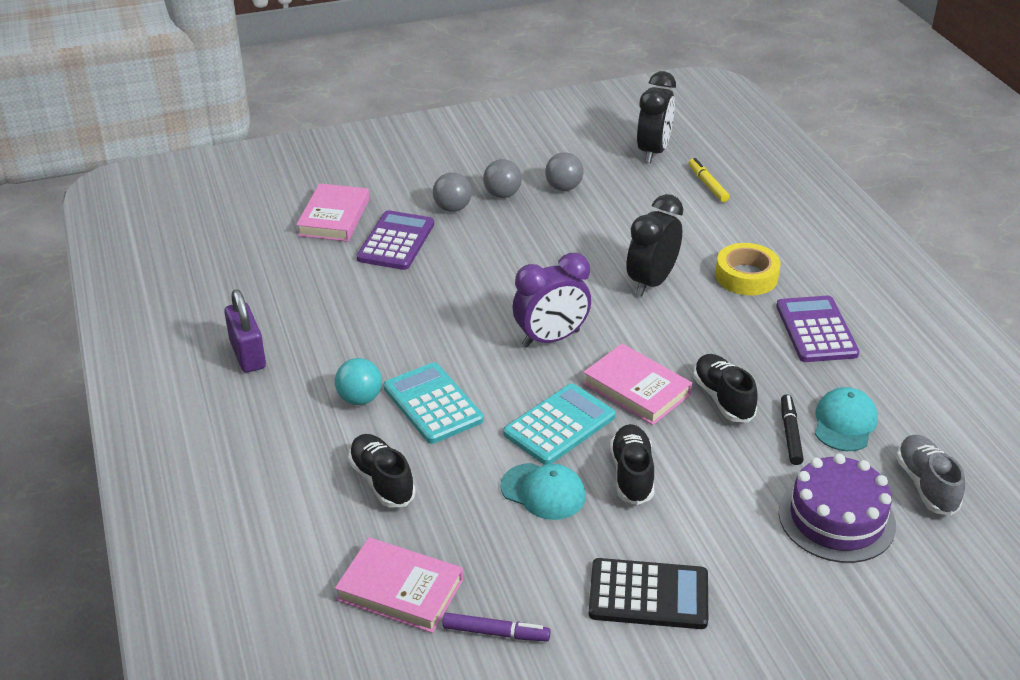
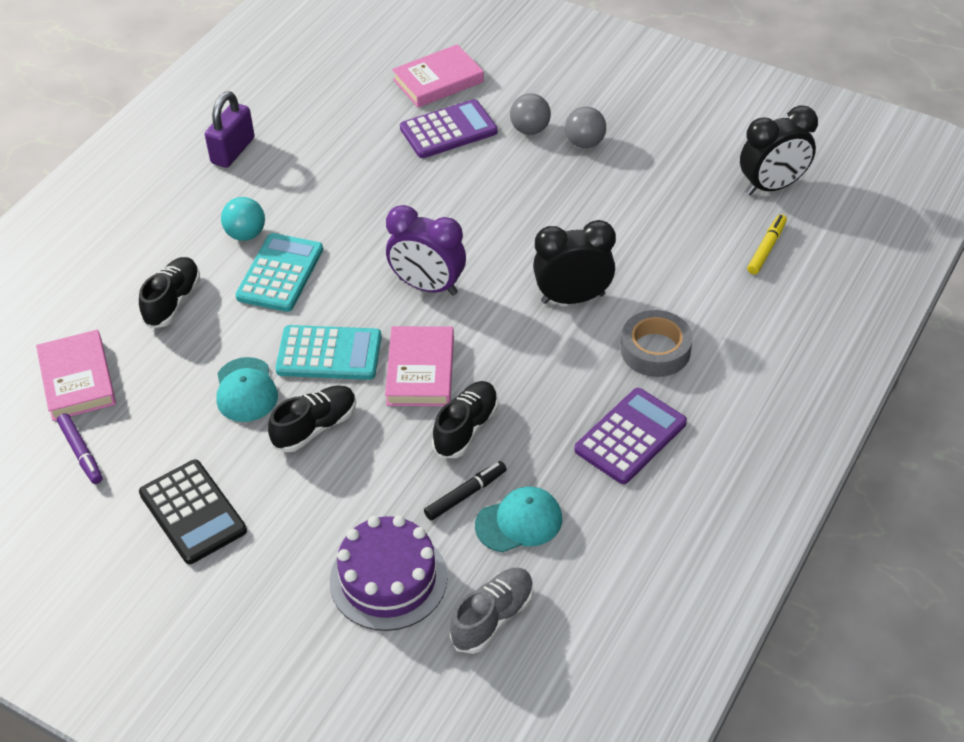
camera: 50 degrees right, 10 degrees up
grey ball [545,152,584,191] -> none
yellow tape [715,243,781,295] -> grey tape [621,310,693,377]

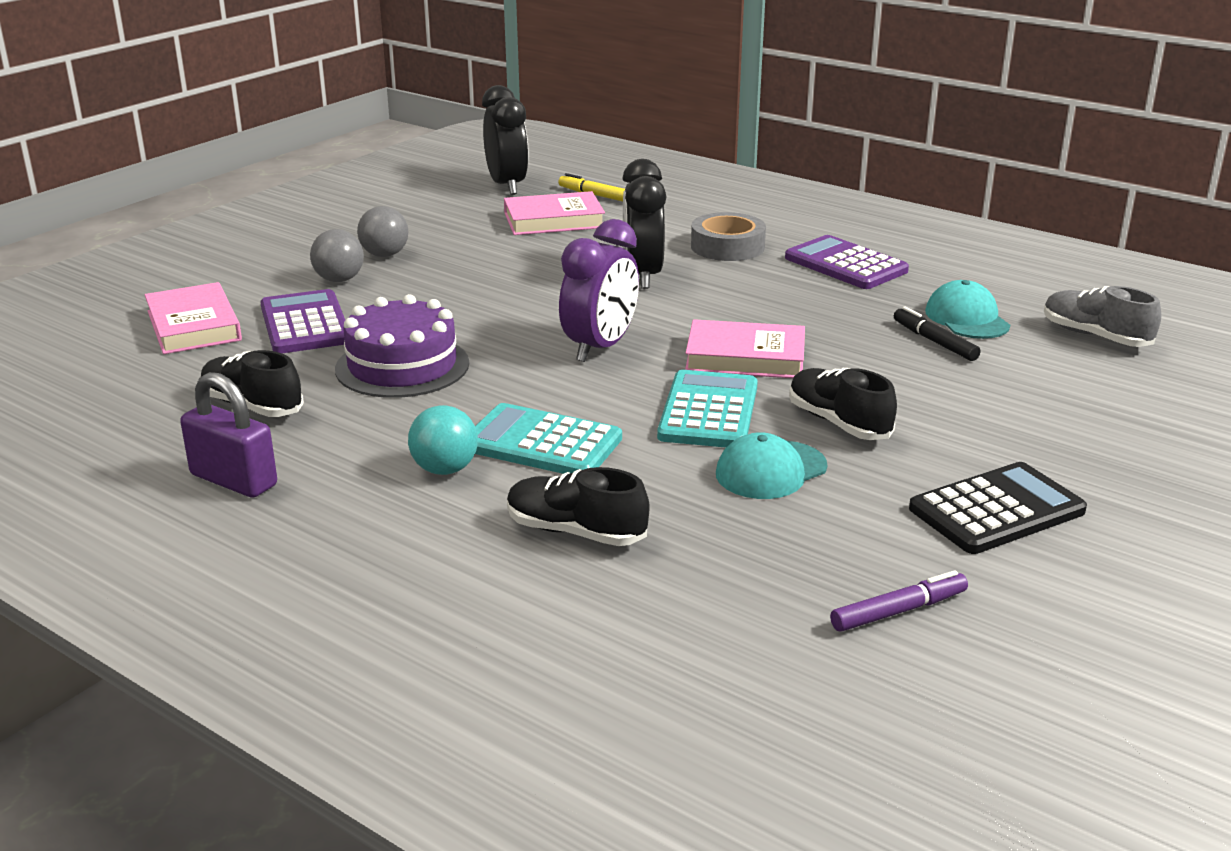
camera: 85 degrees left, 20 degrees down
pink book [36,330,116,421] -> pink book moved to [504,191,605,235]
turquoise cap [216,357,278,422] -> turquoise cap turned 150 degrees clockwise [716,432,828,499]
purple cake [330,515,447,631] -> purple cake moved to [335,294,469,398]
black shoe [432,381,498,458] -> black shoe moved to [201,350,304,417]

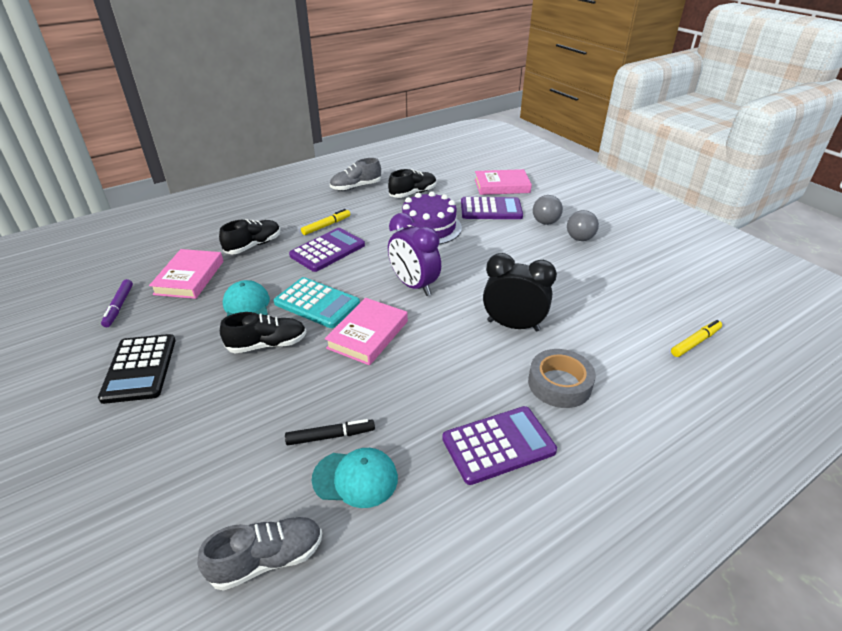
camera: 110 degrees right, 10 degrees up
purple padlock [180,372,277,497] -> grey shoe [330,158,381,191]
turquoise ball [408,405,478,475] -> yellow marker [301,209,350,235]
turquoise calculator [475,403,622,474] -> purple calculator [289,228,365,272]
black clock [482,85,529,195] -> none
pink book [504,191,605,235] -> pink book moved to [149,249,223,299]

